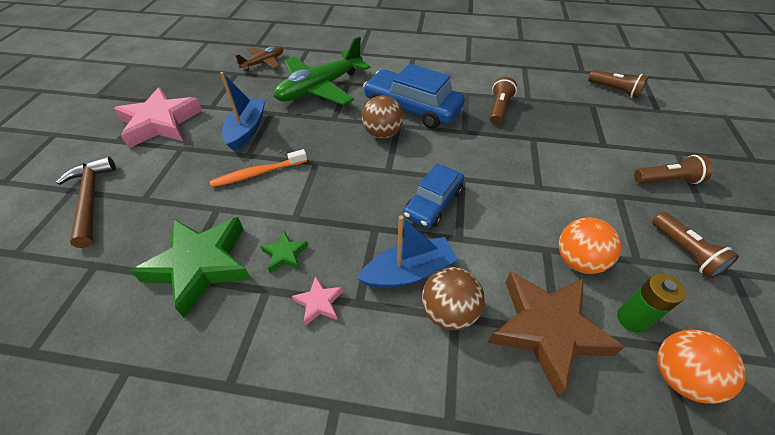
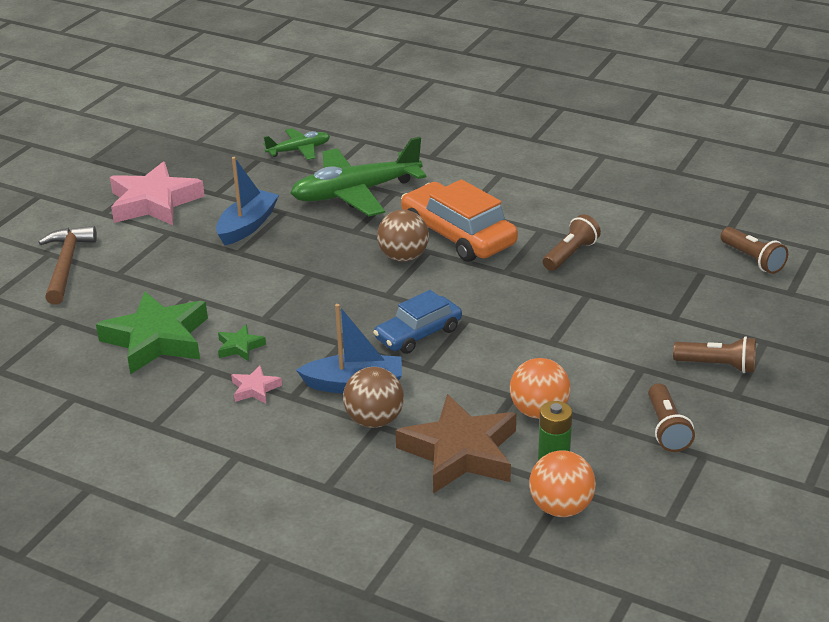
camera: 20 degrees right, 15 degrees down
orange toothbrush [210,149,307,187] -> none
brown plane [235,46,283,70] -> green plane [263,128,330,160]
blue car [363,64,465,129] -> orange car [401,179,518,262]

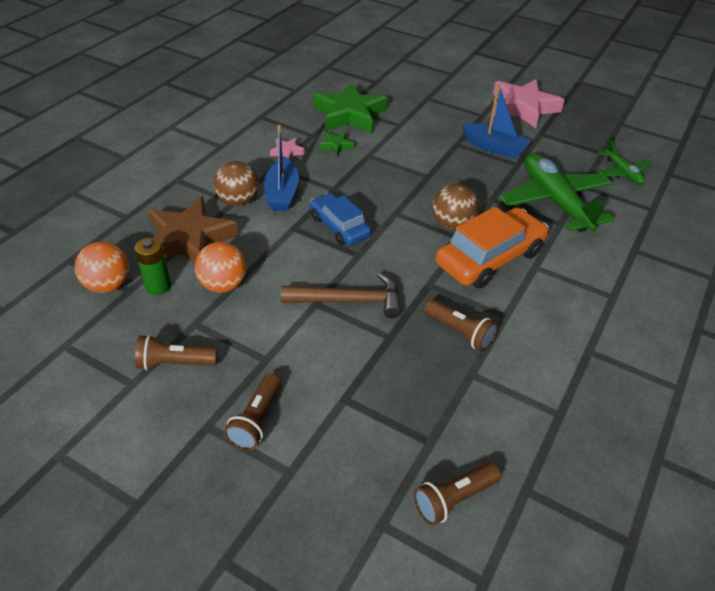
camera: 90 degrees right, 10 degrees up
brown hammer [38,226,97,305] -> brown hammer moved to [281,273,401,318]

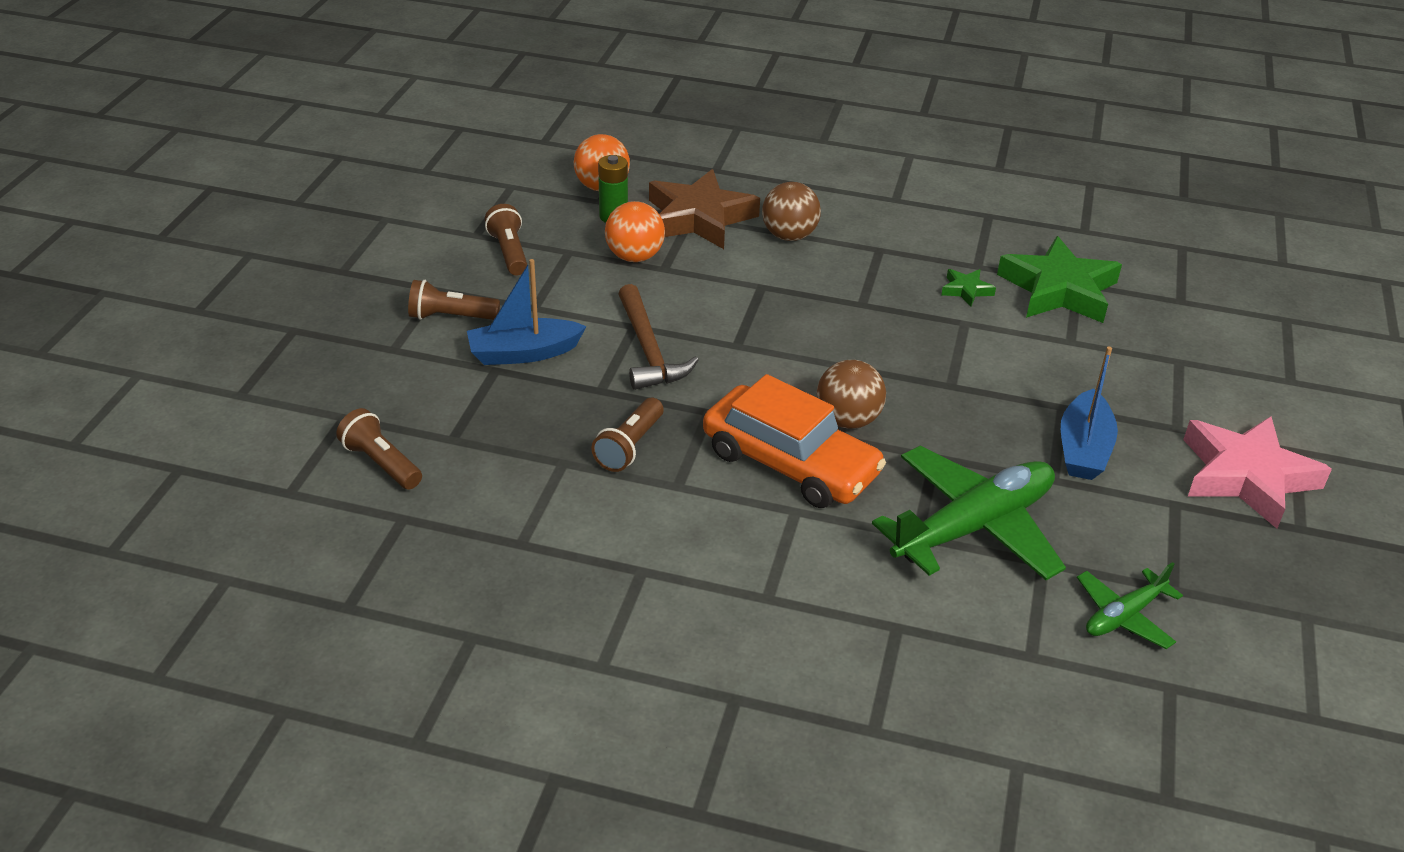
camera: 75 degrees right, 5 degrees down
blue boat [264,125,299,211] -> blue boat moved to [467,259,587,365]
pink star [270,138,306,160] -> none
blue car [310,193,371,245] -> none

